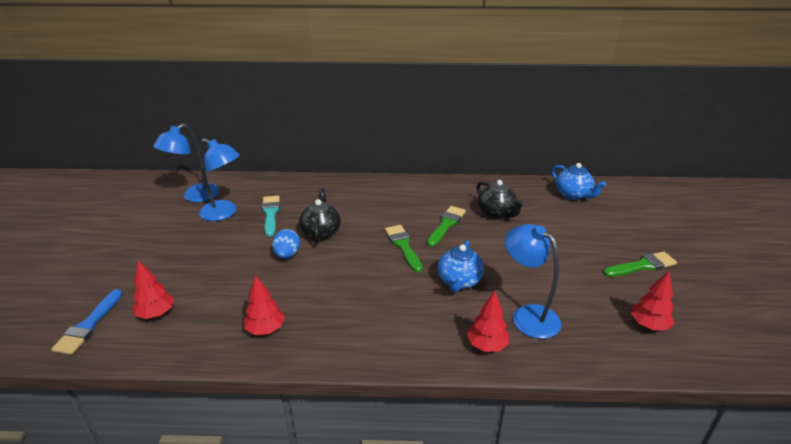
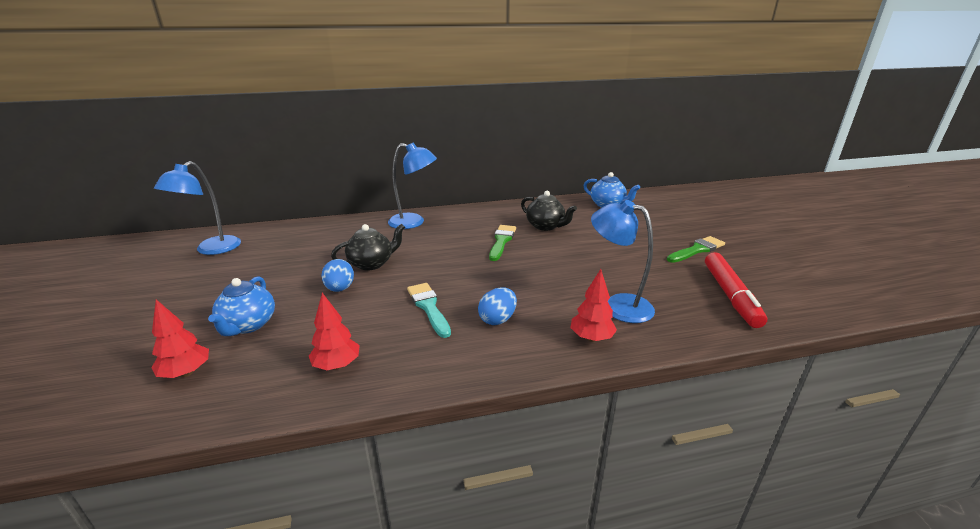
camera: 15 degrees left, 5 degrees down
blue brush [51,289,122,355] -> none
blue lamp [199,138,240,221] -> blue lamp moved to [388,142,437,229]
turquoise brush [262,196,280,237] -> turquoise brush moved to [407,283,451,338]
black teapot [299,188,341,243] -> black teapot turned 75 degrees clockwise [331,224,405,270]
green brush [385,225,422,272] -> none
blue teapot [437,241,484,292] -> blue teapot moved to [208,276,275,336]
red tree [631,271,674,330] -> red marker [705,252,767,328]
none -> blue egg [478,288,517,325]

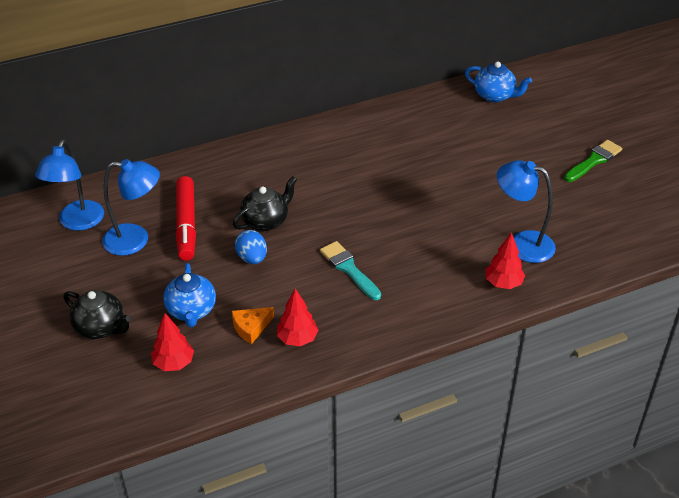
camera: 10 degrees left, 15 degrees up
blue lamp [388,142,437,229] -> blue lamp moved to [102,159,160,256]
blue egg [478,288,517,325] -> none
green brush [489,225,516,261] -> none
black teapot [521,191,577,231] -> black teapot moved to [63,290,131,339]
red marker [705,252,767,328] -> red marker moved to [176,176,196,261]
none -> orange cheese [232,307,274,344]

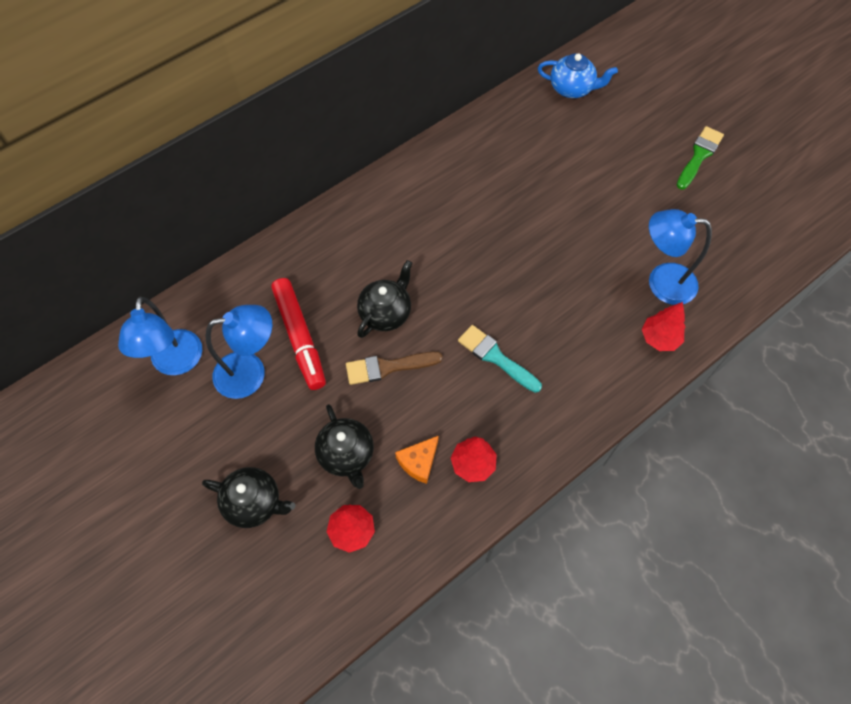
camera: 15 degrees left, 20 degrees up
blue teapot [163,263,216,327] -> black teapot [315,404,374,489]
blue egg [235,230,267,264] -> brown brush [346,352,443,385]

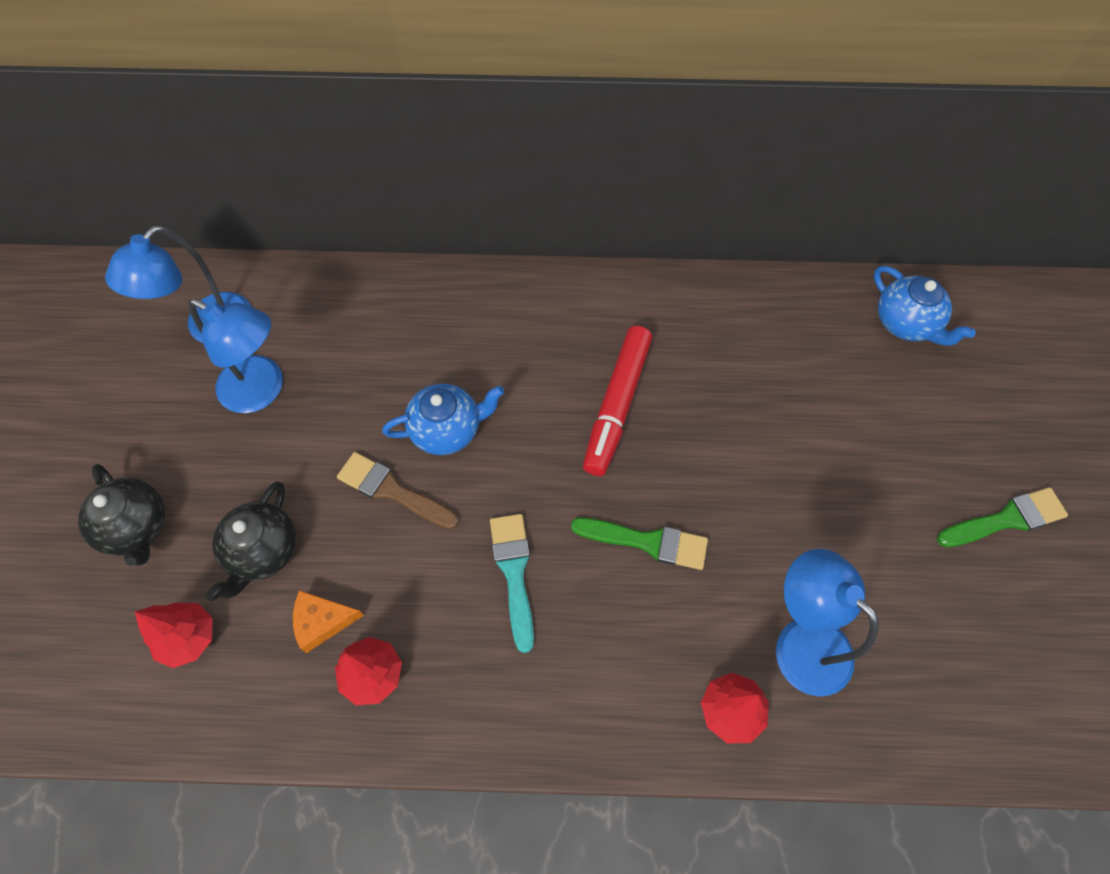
camera: 40 degrees right, 0 degrees up
red marker [271,278,326,390] -> red marker moved to [583,326,652,476]
black teapot [357,260,412,338] -> blue teapot [382,384,504,455]
none -> green brush [571,517,708,570]

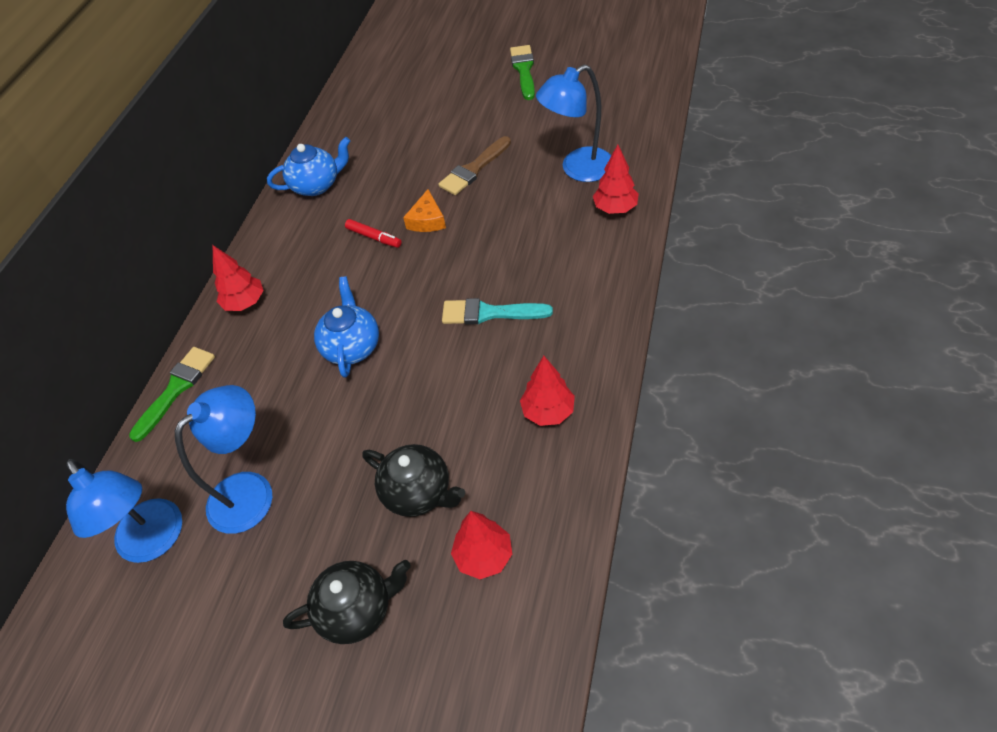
camera: 70 degrees left, 10 degrees down
orange cheese [293,590,364,653] -> orange cheese moved to [403,189,446,232]
brown brush [337,452,459,529] -> brown brush moved to [438,136,511,195]
green brush [571,517,708,570] -> green brush moved to [129,347,215,442]
red marker [583,326,652,476] -> red marker [345,219,401,248], size x0.49
blue teapot [874,266,976,346] -> blue teapot moved to [267,137,350,196]
none -> red tree [213,245,264,311]

